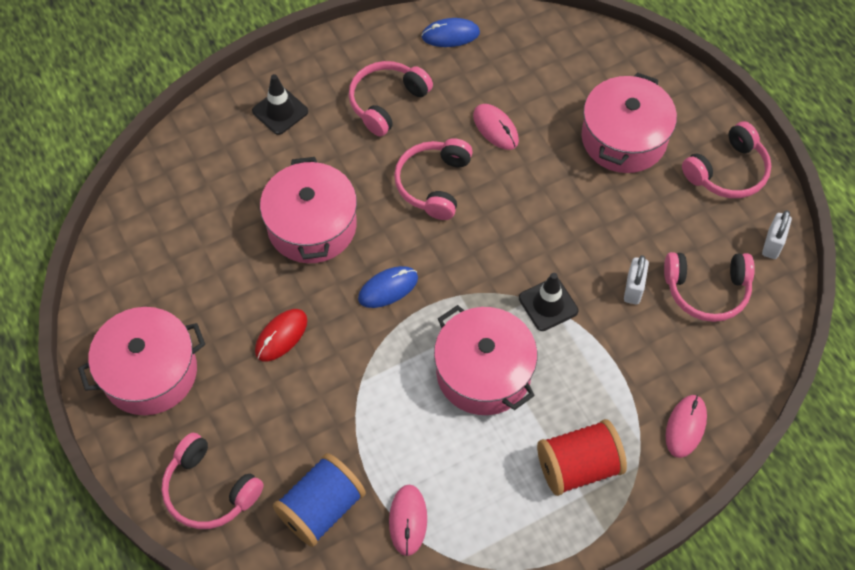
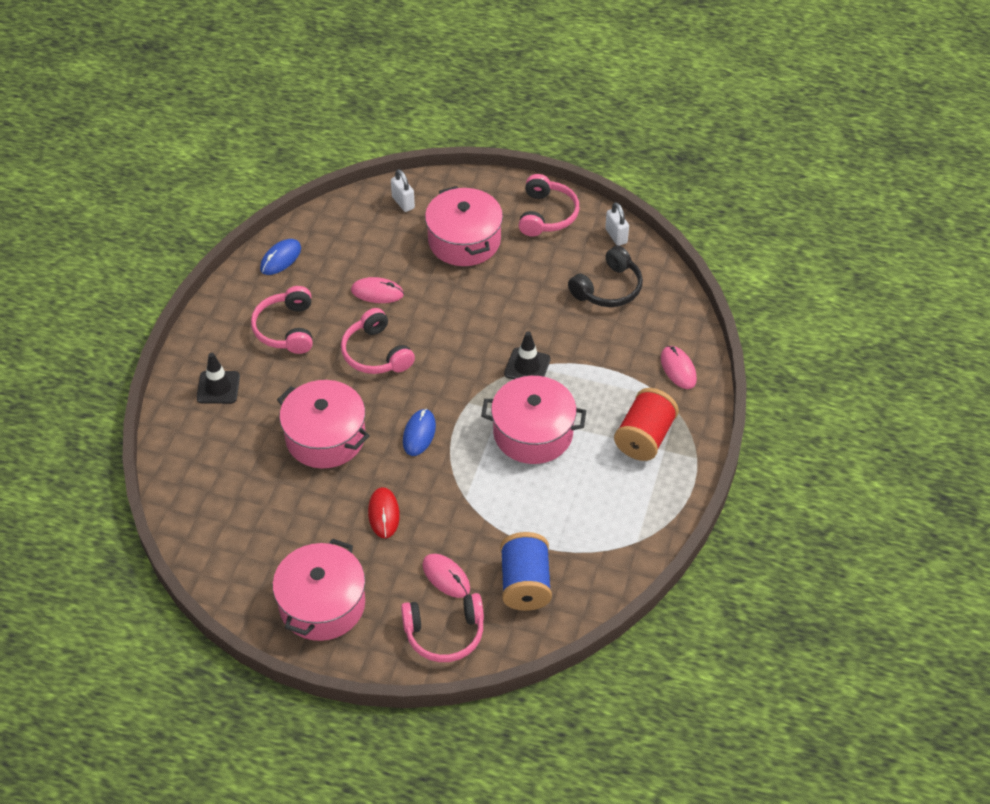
camera: 45 degrees left, 10 degrees down
pink mouse [389,484,427,556] -> pink mouse moved to [422,554,470,598]
white padlock [624,255,649,304] -> white padlock moved to [391,169,415,212]
pink headphones [664,252,755,322] -> black headphones [568,246,643,307]

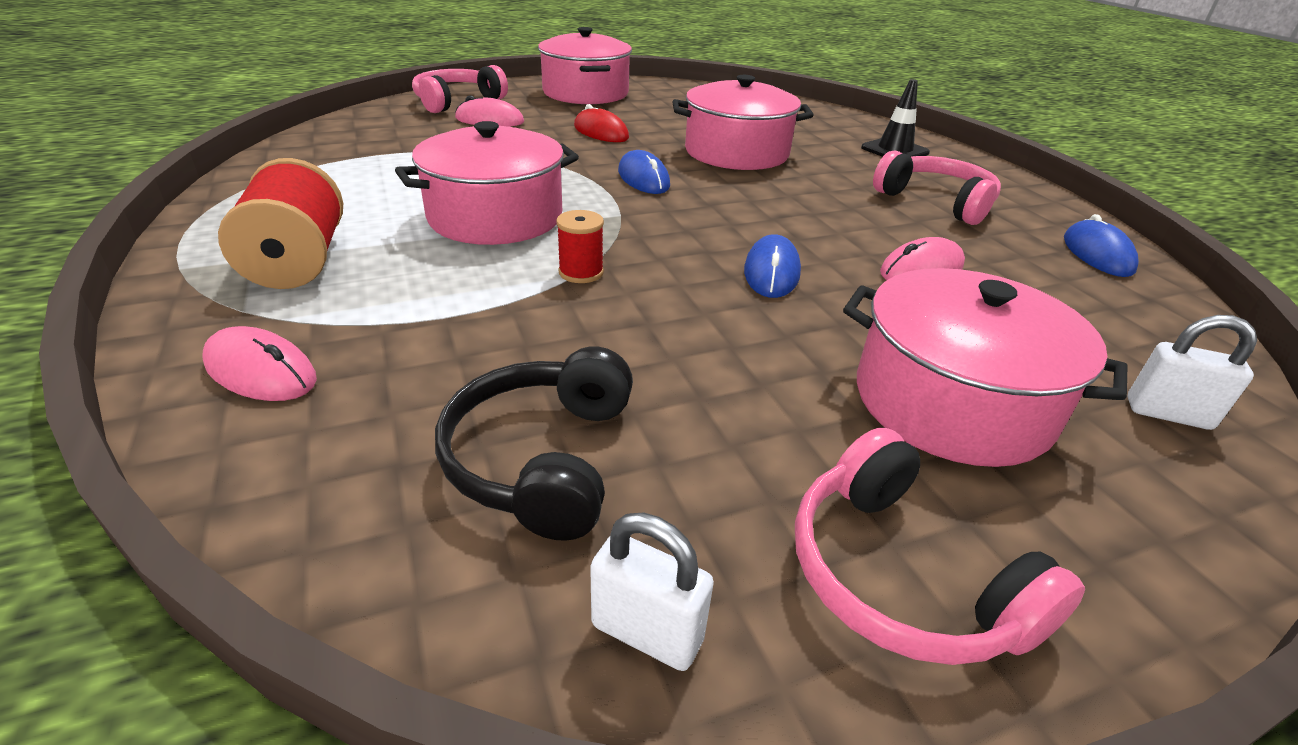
camera: 140 degrees right, 15 degrees down
pink headphones [341,308,415,374] -> none
blue spool [500,532,552,611] -> none
black traffic cone [504,331,551,380] -> red spool [556,210,604,283]
none -> blue mouse [744,234,801,298]

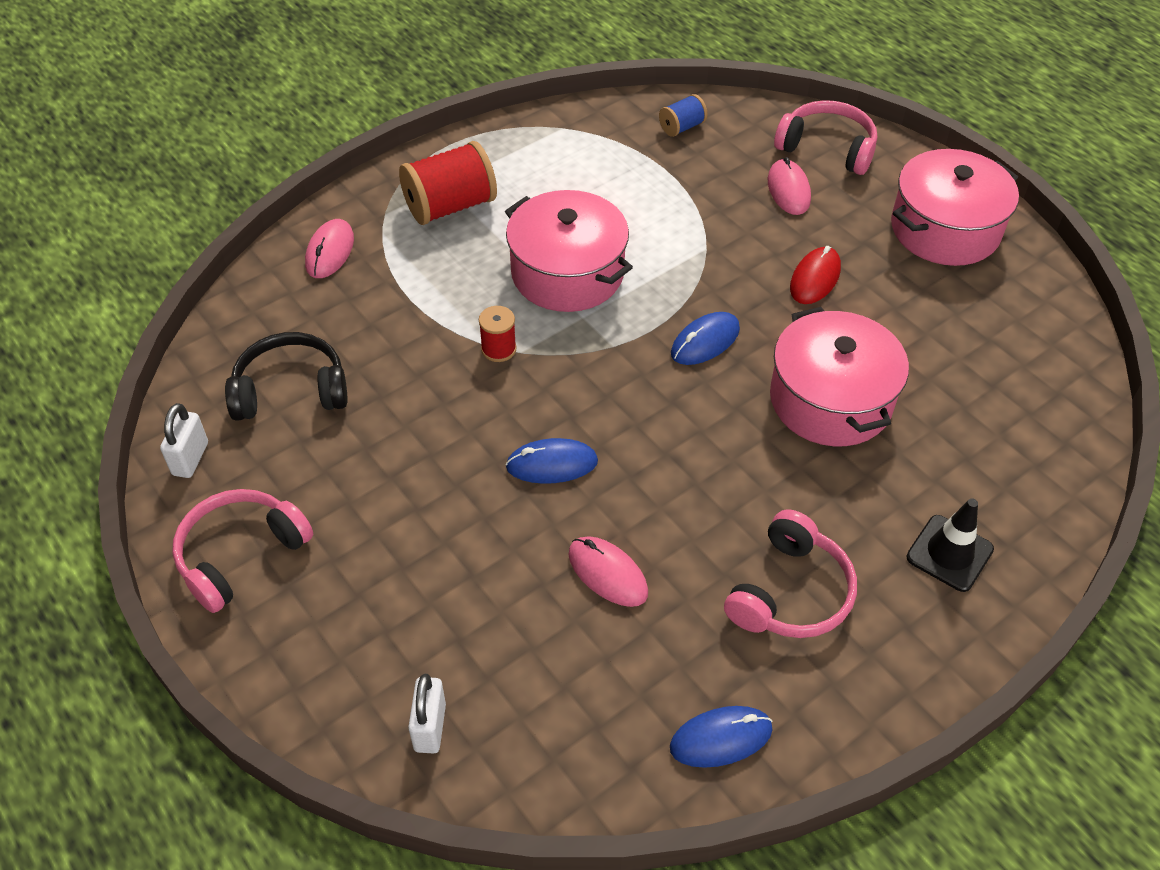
camera: 75 degrees right, 15 degrees up
pink pot [843,268,1128,467] -> none
none -> blue spool [659,94,708,137]

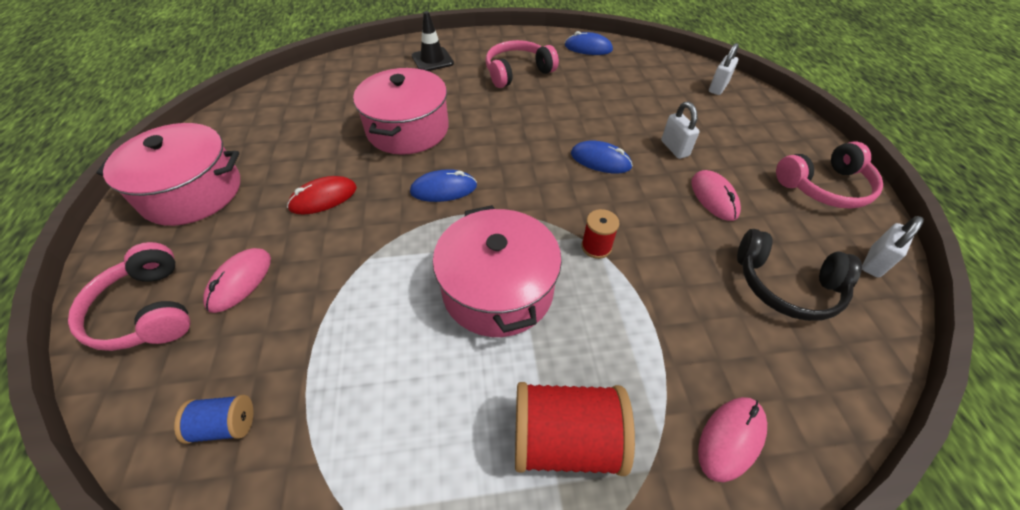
camera: 150 degrees left, 0 degrees up
pink mouse [568,536,648,607] -> pink mouse moved to [691,170,741,221]
none -> white padlock [661,102,700,159]

